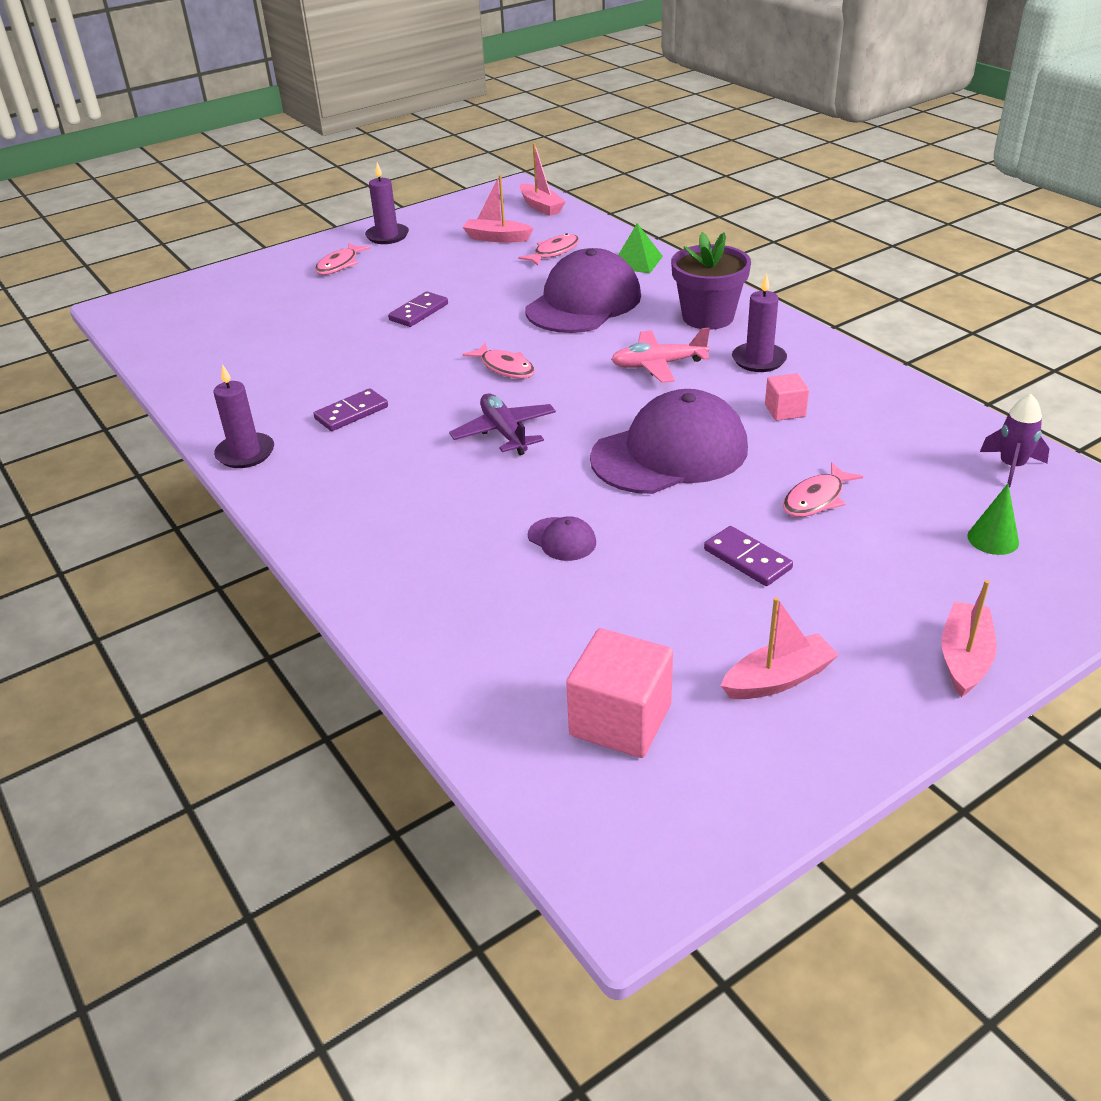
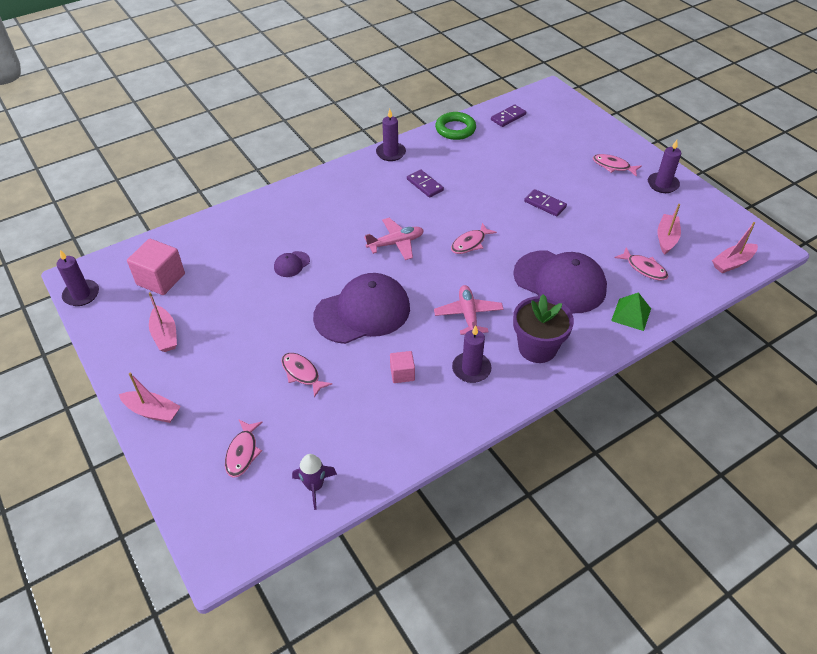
camera: 90 degrees right, 10 degrees up
purple plane [449,393,556,455] -> pink plane [364,218,424,260]
purple cap [590,389,748,494] -> purple cap turned 90 degrees counterclockwise [313,273,410,344]
purple domino [704,526,793,586] -> purple domino moved to [491,104,526,127]
green cone [967,484,1019,555] -> pink fish [225,419,263,478]
none -> purple candle [57,250,99,306]
none -> green ring [435,112,476,140]

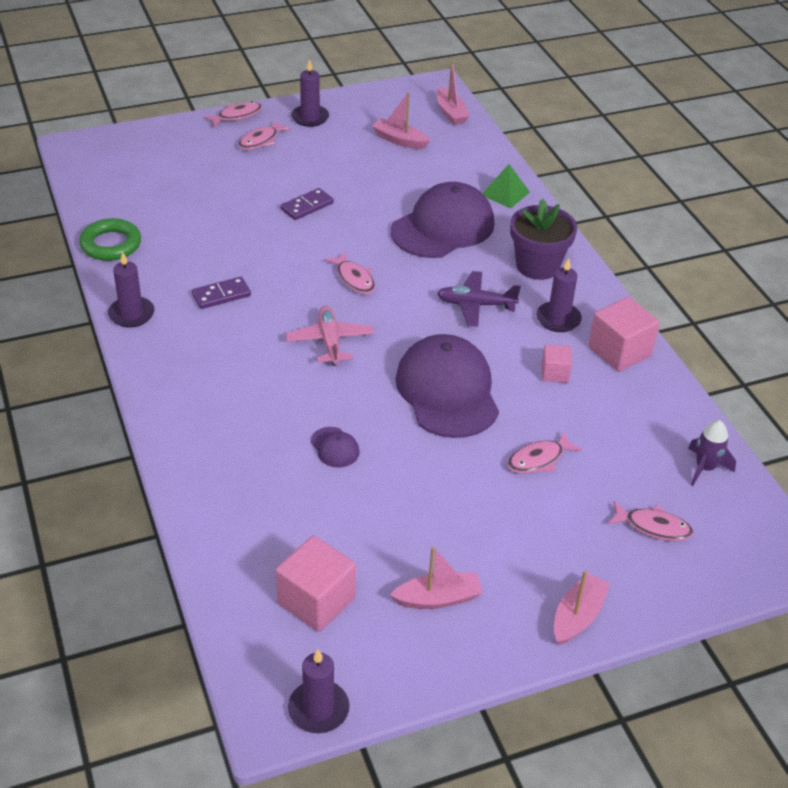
camera: 80 degrees left, 5 degrees down
pink plane [434,285,504,335] -> purple plane [437,271,521,327]
purple domino [491,104,526,127] -> none
pink fish [614,247,668,280] -> pink fish moved to [204,102,262,127]
none -> pink cube [588,297,660,372]

